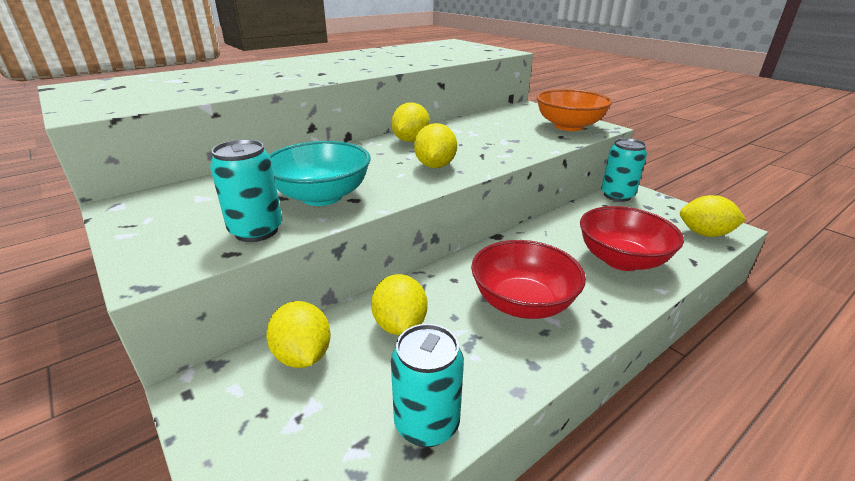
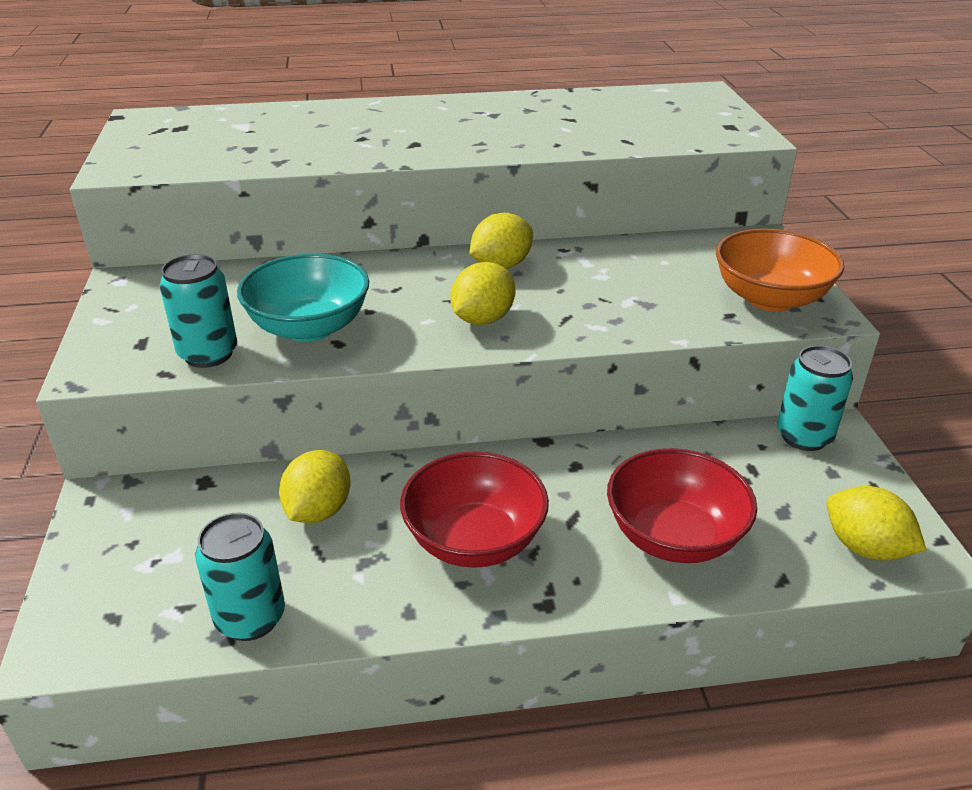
camera: 30 degrees right, 5 degrees up
yellow lemon [266,301,331,368] -> none

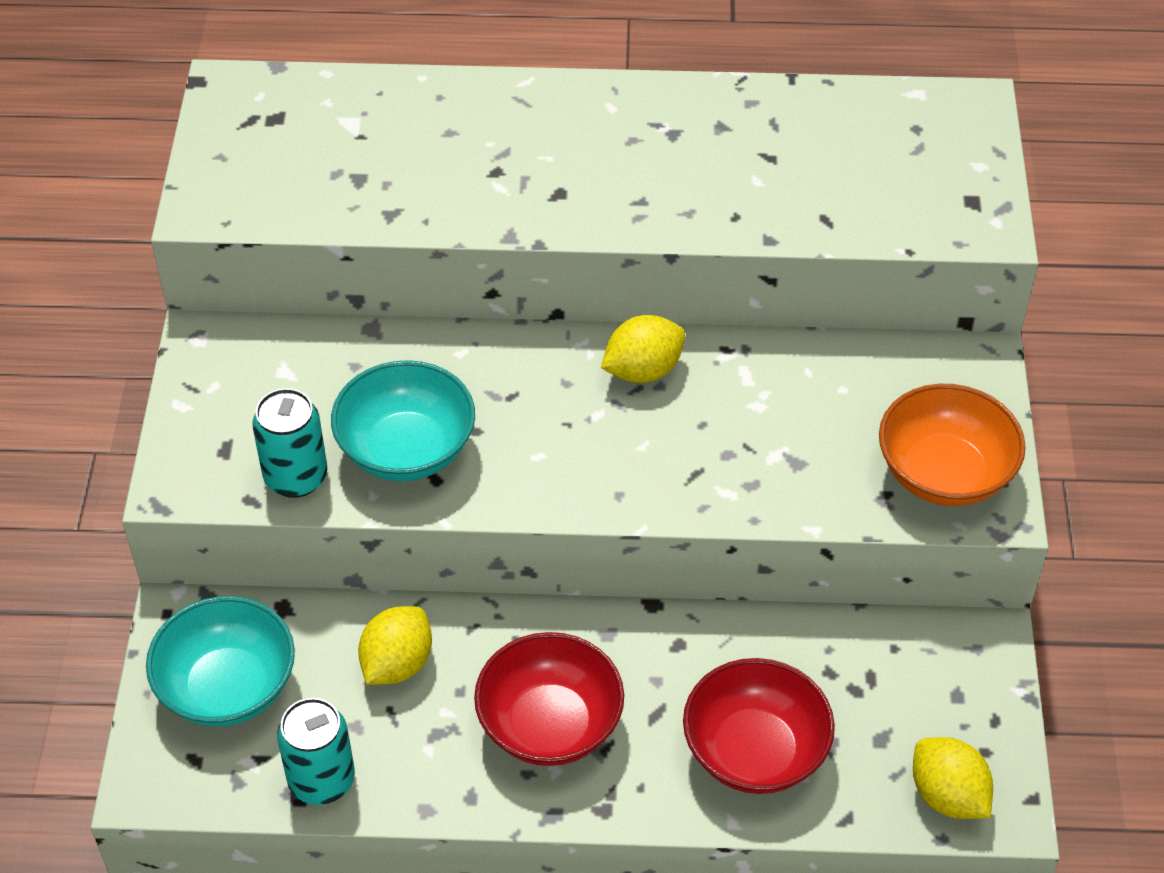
camera: 10 degrees right, 15 degrees up
yellow lemon [450,262,515,325] -> none
turquoise can [777,345,853,451] -> none
none -> turquoise bowl [146,596,295,727]

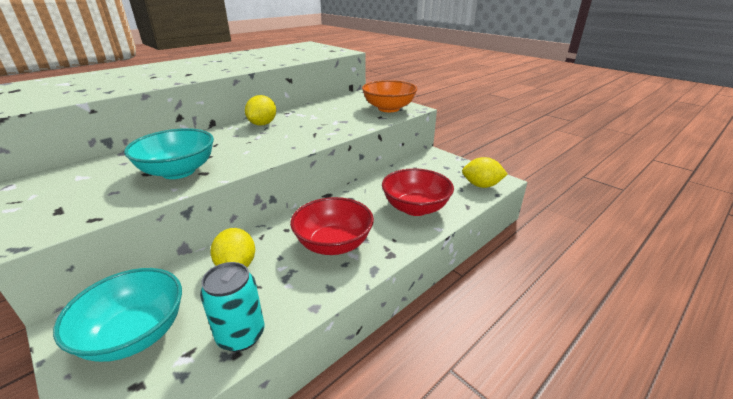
camera: 45 degrees left, 20 degrees down
turquoise can [252,388,327,498] -> none

